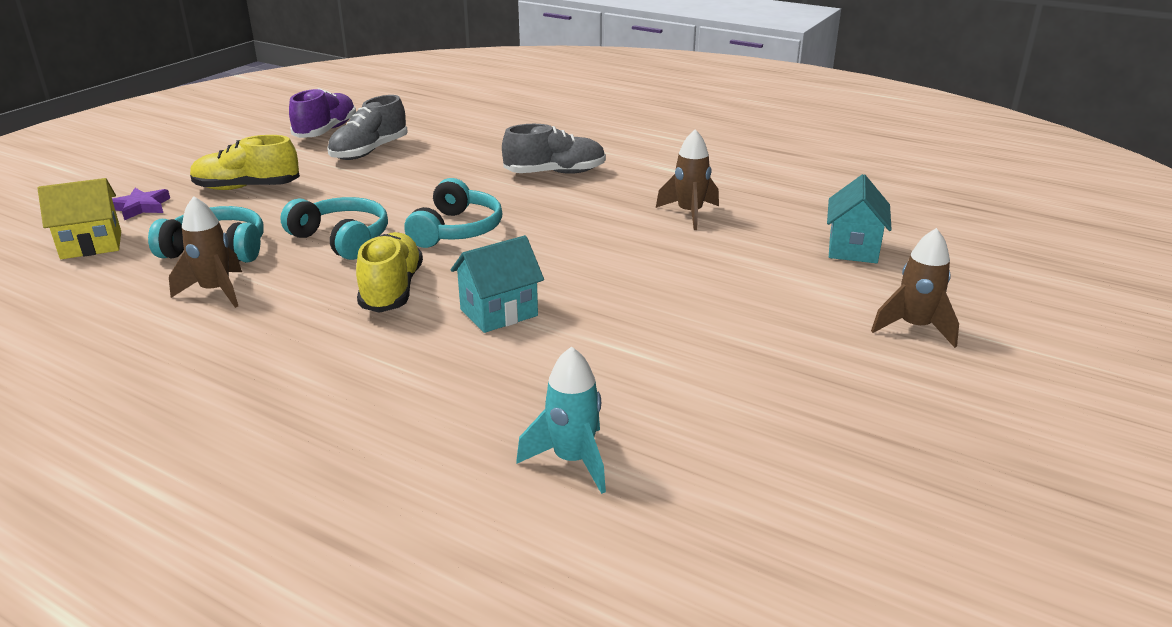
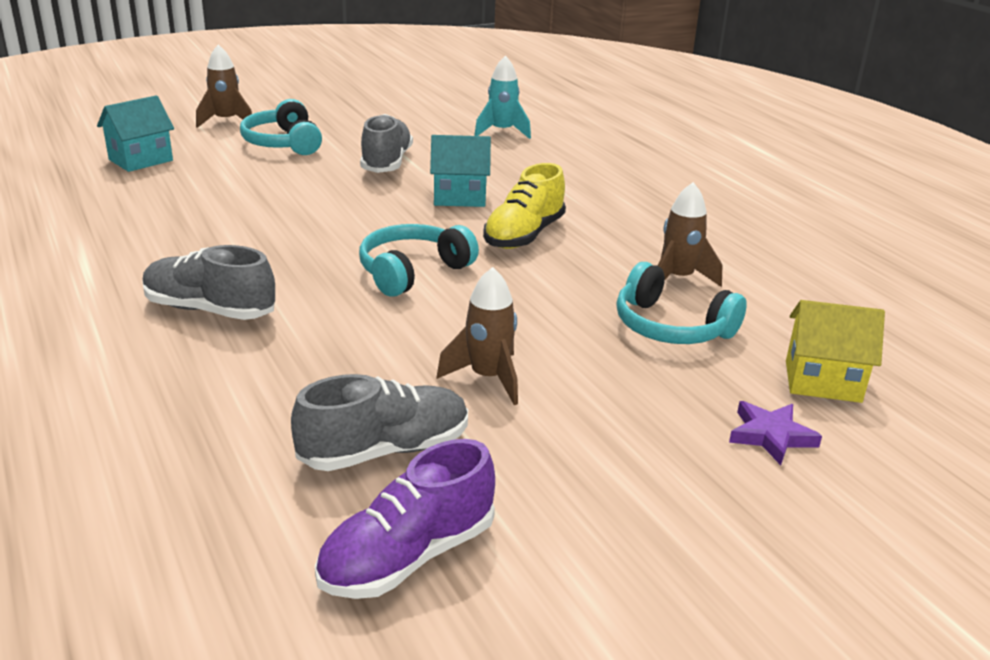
camera: 150 degrees left, 0 degrees up
yellow shoe [190,135,300,190] -> none
turquoise headphones [280,197,388,260] -> turquoise headphones moved to [240,99,322,155]
brown rocket [656,129,719,230] -> brown rocket moved to [436,267,518,405]
none -> grey shoe [360,114,413,173]

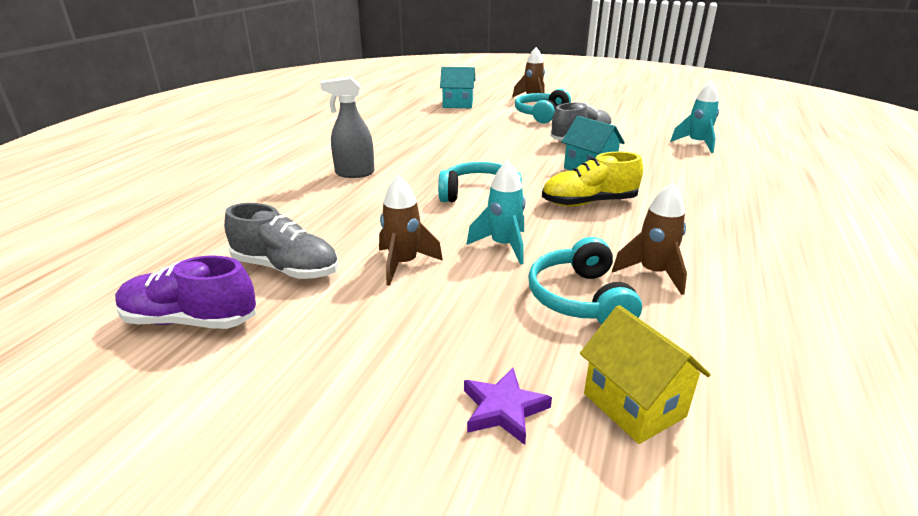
camera: 50 degrees right, 0 degrees up
grey shoe [143,245,275,320] -> grey spray bottle [320,77,374,178]
none -> turquoise rocket [466,161,526,265]

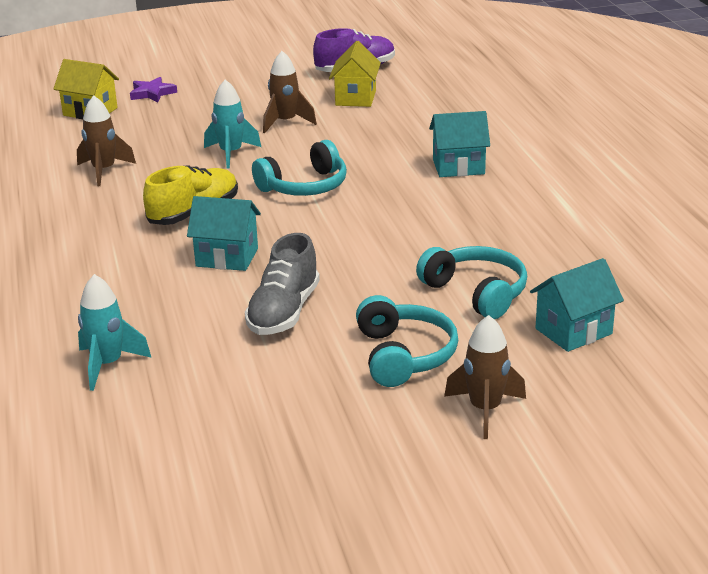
camera: 145 degrees right, 0 degrees up
grey shoe [224,203,339,279] -> yellow house [329,41,381,107]
grey spray bottle [320,77,374,178] -> turquoise house [429,111,490,177]
turquoise headphones [528,237,642,325] -> turquoise headphones moved to [416,246,527,319]

